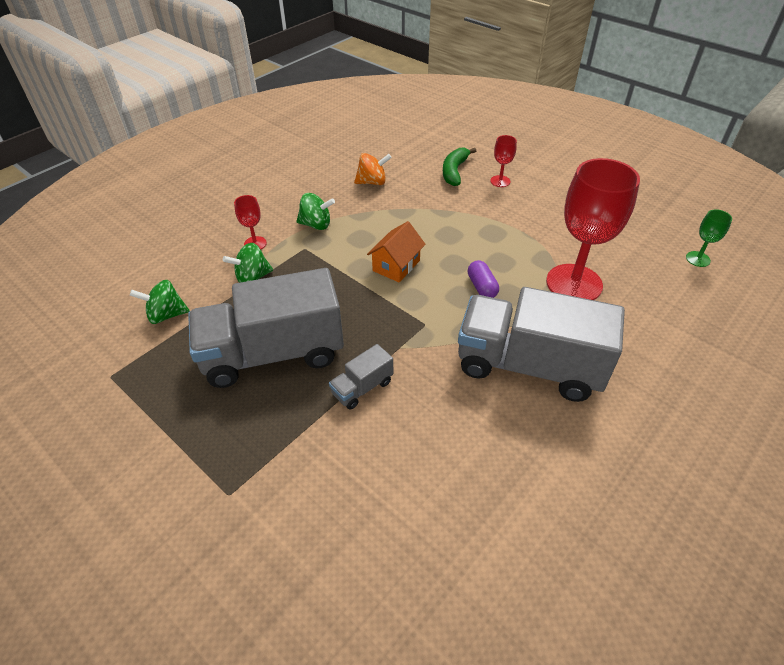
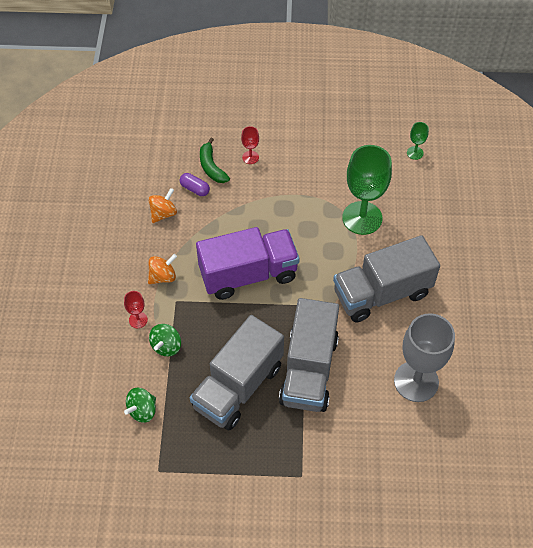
camera: 40 degrees left, 10 degrees up
green spinning top [296,193,335,230] -> orange spinning top [148,254,177,284]
grey truck [329,344,393,410] -> grey truck [279,298,339,412], size x2.34
orange house [367,221,426,282] -> purple truck [196,227,300,300]
purple capsule [468,260,499,298] -> purple capsule moved to [180,173,210,196]
red goblet [546,158,640,300] -> green goblet [342,145,392,235]
none -> grey goblet [394,313,455,402]

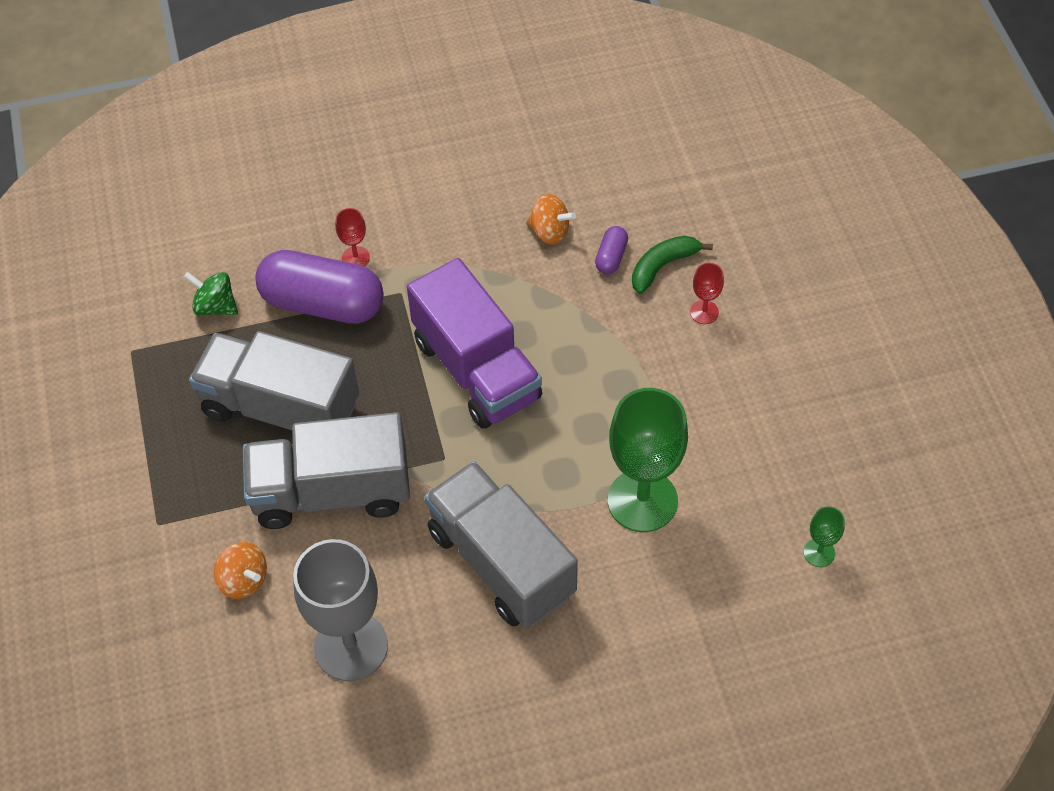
camera: 75 degrees right, 0 degrees up
orange spinning top [148,254,177,284] -> orange spinning top moved to [214,542,267,599]
green spinning top [149,324,181,356] -> purple capsule [255,250,384,324]

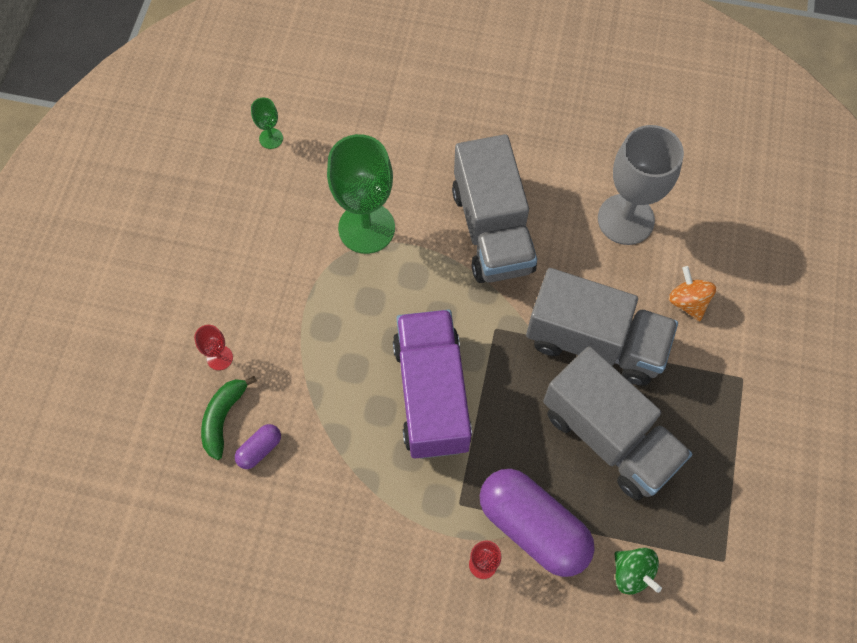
camera: 155 degrees left, 10 degrees up
orange spinning top [526,194,576,245] -> none
green banana [632,235,713,294] -> green banana turned 120 degrees clockwise [201,376,257,460]

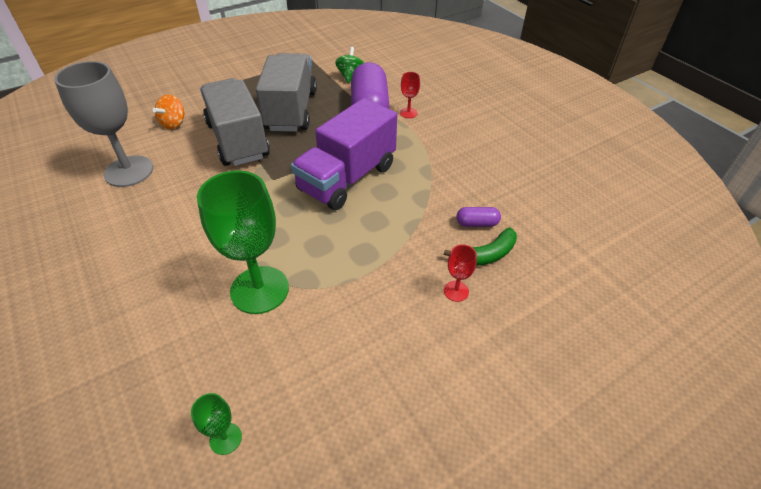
camera: 135 degrees left, 20 degrees down
grey truck [452,134,537,283] -> none

